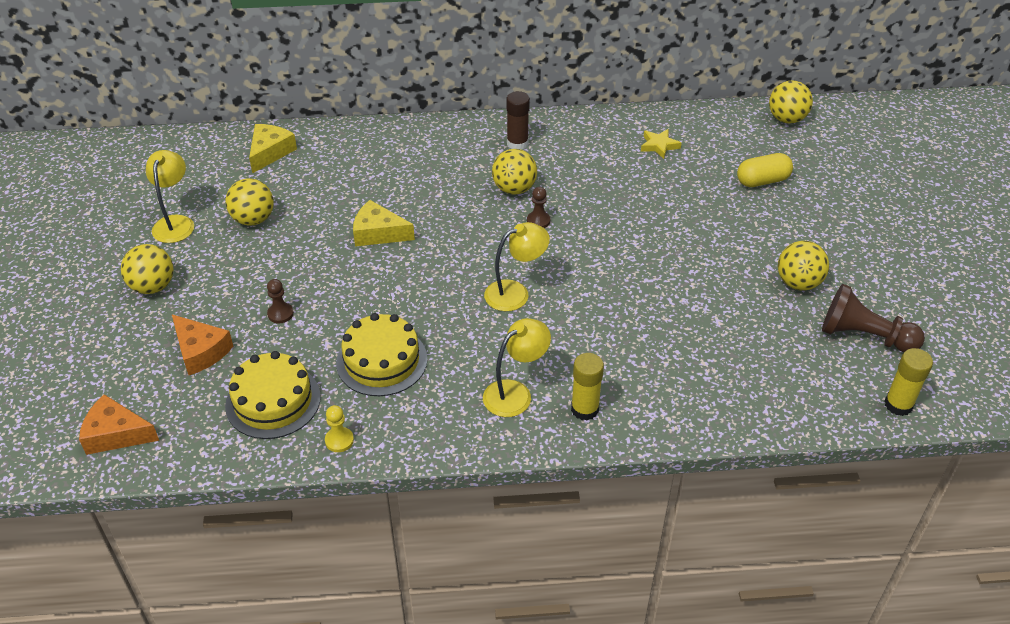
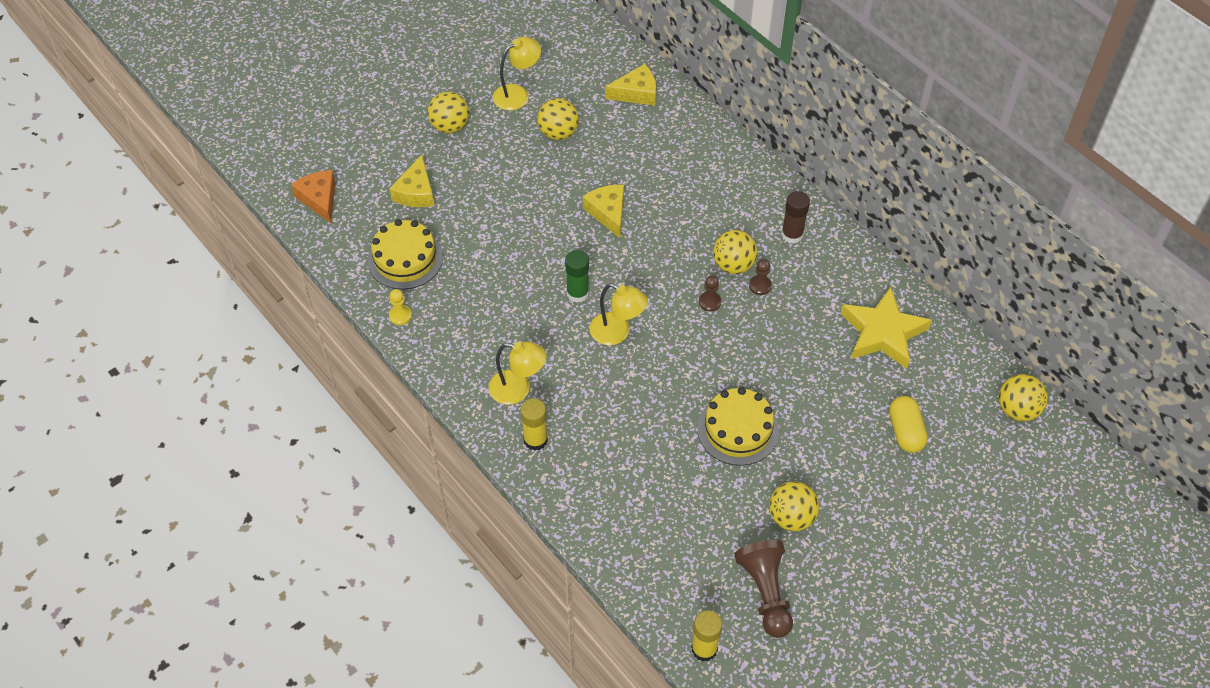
camera: 55 degrees right, 10 degrees up
orange cheese [172,315,233,375] -> yellow cheese [389,155,434,207]
brown pawn [267,279,294,323] -> brown pawn moved to [749,259,772,295]
yellow cake [336,313,427,396] -> yellow cake moved to [698,387,779,466]
yellow star [641,129,681,159] -> yellow star [841,287,932,369], size x2.09
yellow capsule [737,153,793,187] -> yellow capsule turned 45 degrees clockwise [889,396,928,453]
none -> green glue stick [565,250,589,303]

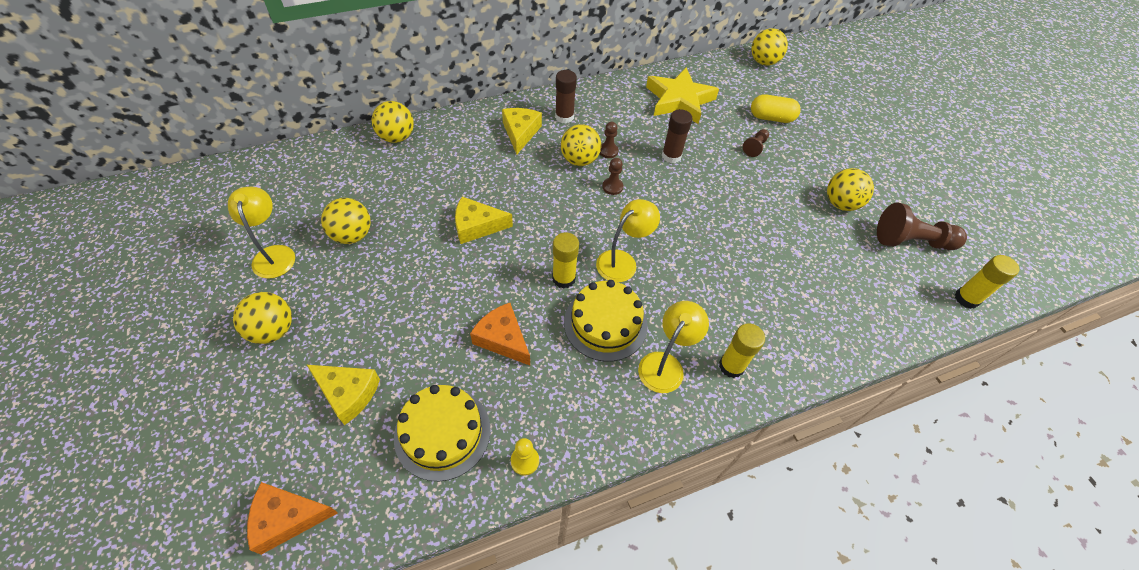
camera: 75 degrees left, 0 degrees up
green glue stick [565,250,589,303] -> yellow glue stick [552,232,579,288]
yellow cheese [605,64,656,105] -> yellow cheese moved to [502,108,542,155]
yellow cake [698,387,779,466] -> yellow cake moved to [564,280,648,362]
none -> yellow ball [372,101,414,143]
none -> orange cheese [470,303,530,365]
none -> brown glue stick [662,109,692,163]
none -> brown pawn [743,129,769,157]

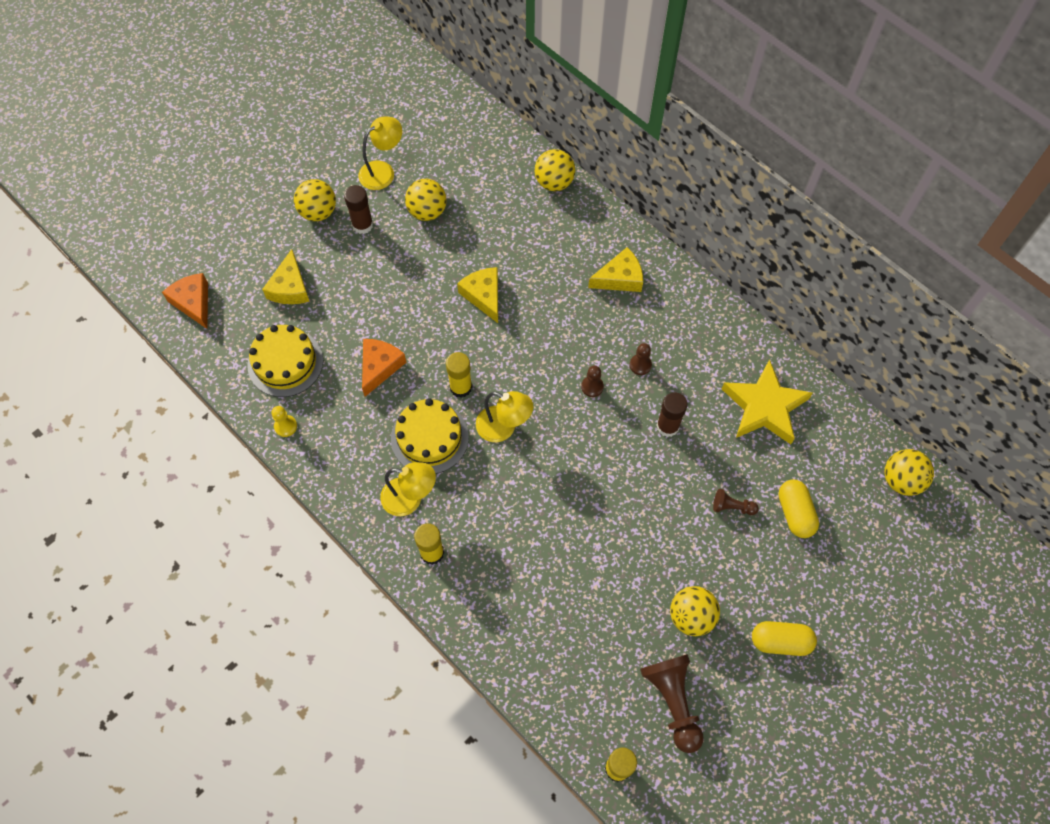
camera: 70 degrees right, 10 degrees up
brown glue stick [555,70,577,124] -> brown glue stick moved to [344,185,373,234]
yellow ball [561,124,601,166] -> none
none -> yellow capsule [752,621,817,656]

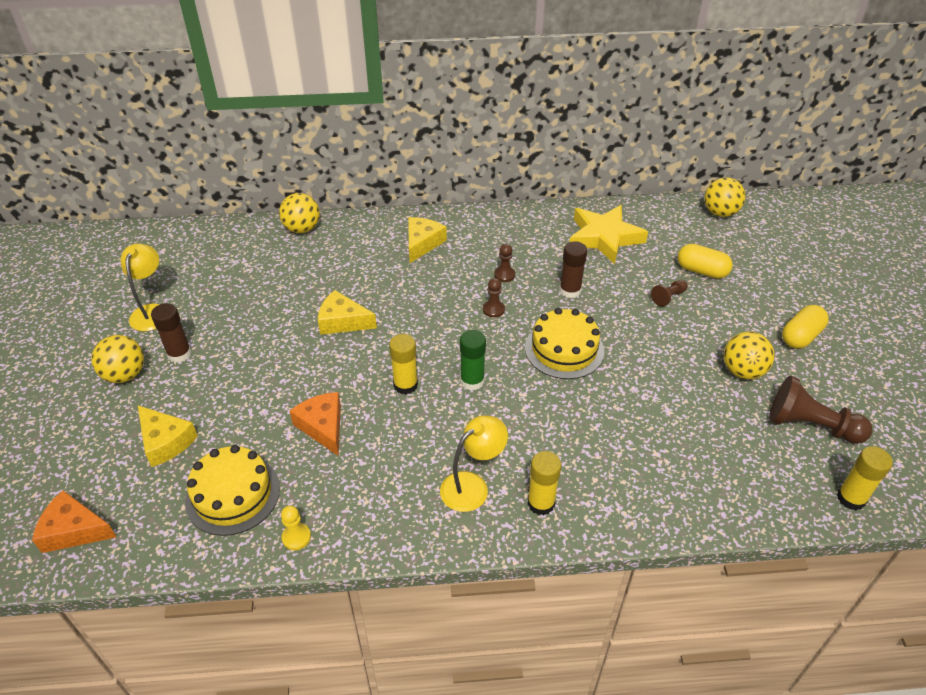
camera: 50 degrees left, 20 degrees down
yellow cake [391,398,469,474] -> yellow cake moved to [525,308,604,379]
yellow ball [405,179,447,221] -> none
yellow lamp [476,391,533,442] -> green glue stick [460,330,486,390]

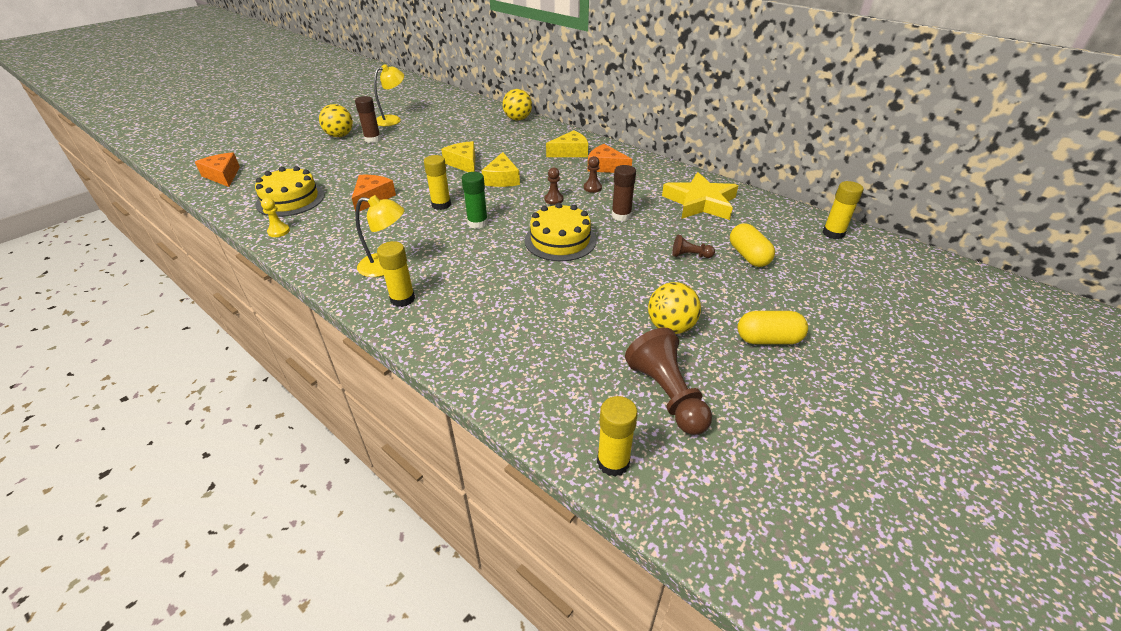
camera: 45 degrees right, 5 degrees down
yellow cheese [138,405,198,467] -> yellow cheese moved to [482,152,520,187]
yellow ball [705,177,745,217] -> yellow glue stick [823,181,864,239]
none -> orange cheese [587,144,632,173]

